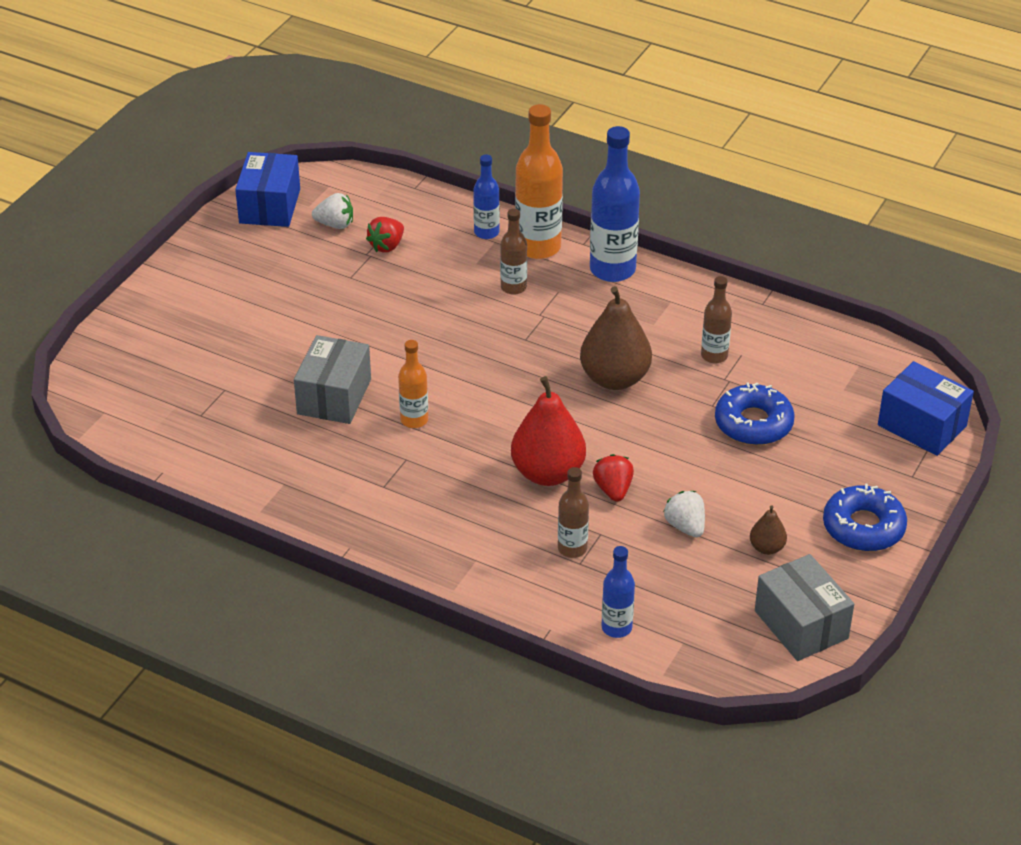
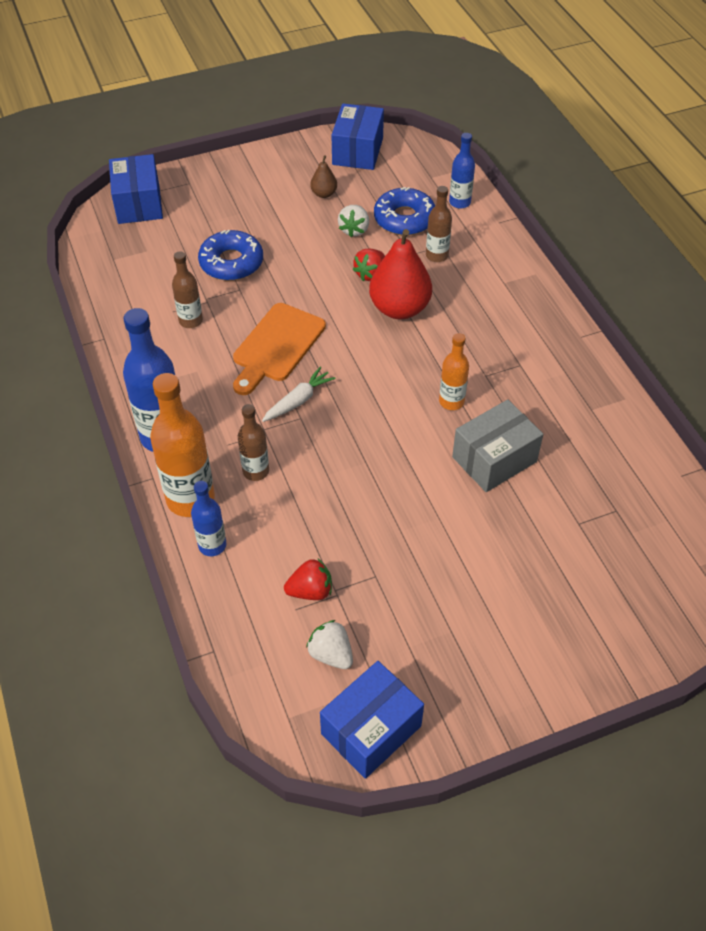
camera: 140 degrees left, 10 degrees up
brown pear [580,286,652,390] -> orange cutting board [233,303,326,395]
grey box [755,554,854,661] -> blue box [332,103,384,170]
blue donut [823,483,907,551] -> blue donut moved to [374,187,435,235]
none -> white carrot [262,367,336,422]

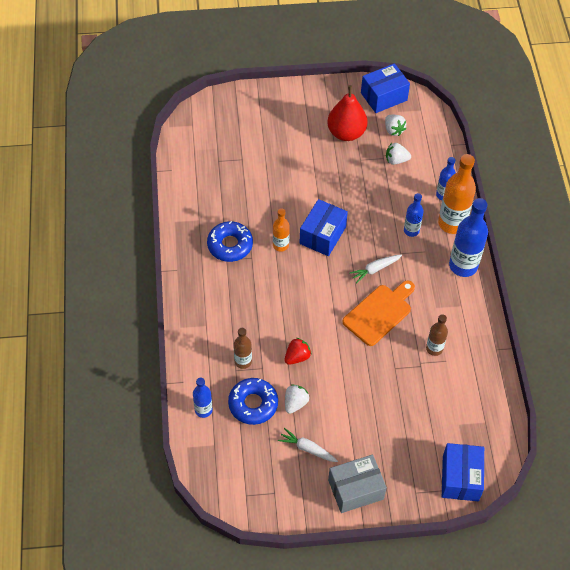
camera: 165 degrees left, 5 degrees up
blue donut [198,230,263,281] -> blue donut moved to [207,221,253,262]
brown bottle [238,404,269,481] -> blue bottle [404,193,424,237]
red strawberry [284,559,332,600] -> white strawberry [386,143,411,165]
brown pear [310,155,337,198] -> white carrot [278,428,338,462]
blue box [332,103,384,170] -> blue box moved to [299,199,348,256]
red pear [369,229,432,319] -> red pear moved to [327,85,368,141]
grey box [452,400,543,492] -> grey box moved to [328,454,387,513]

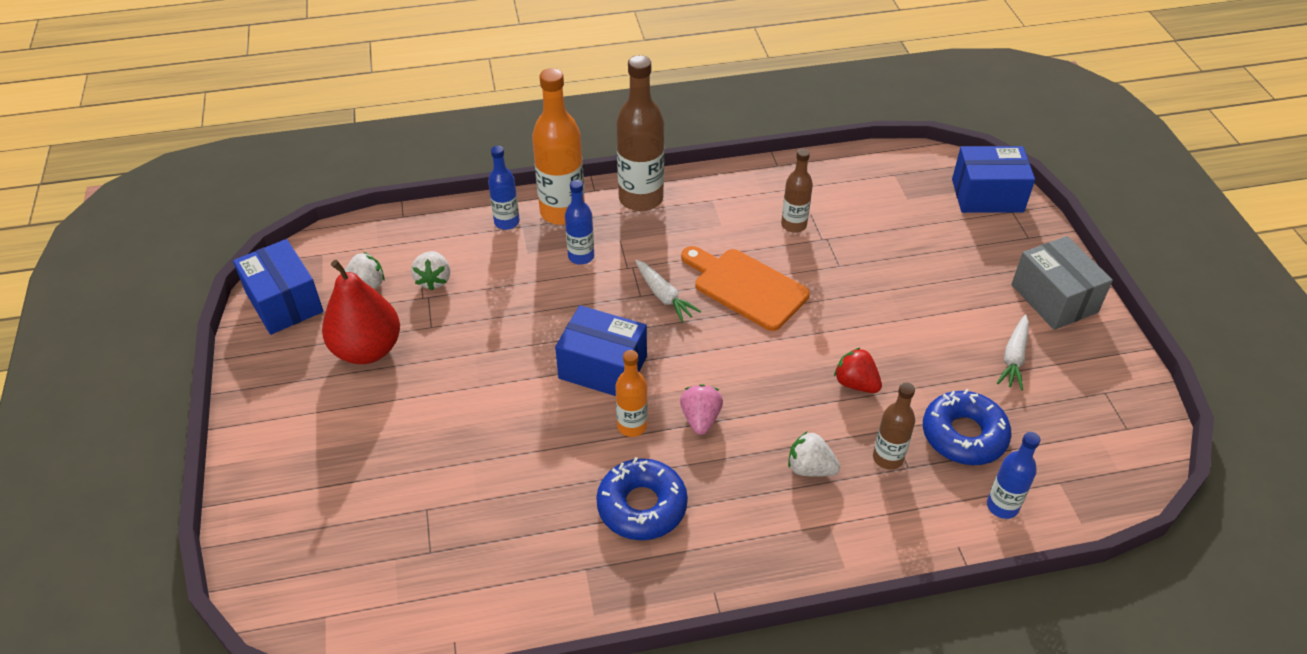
camera: 95 degrees left, 10 degrees down
white strawberry [285,384,310,414] -> white strawberry moved to [788,431,840,477]
blue bottle [449,198,488,277] -> brown bottle [616,55,664,211]
none -> pink strawberry [680,384,723,435]

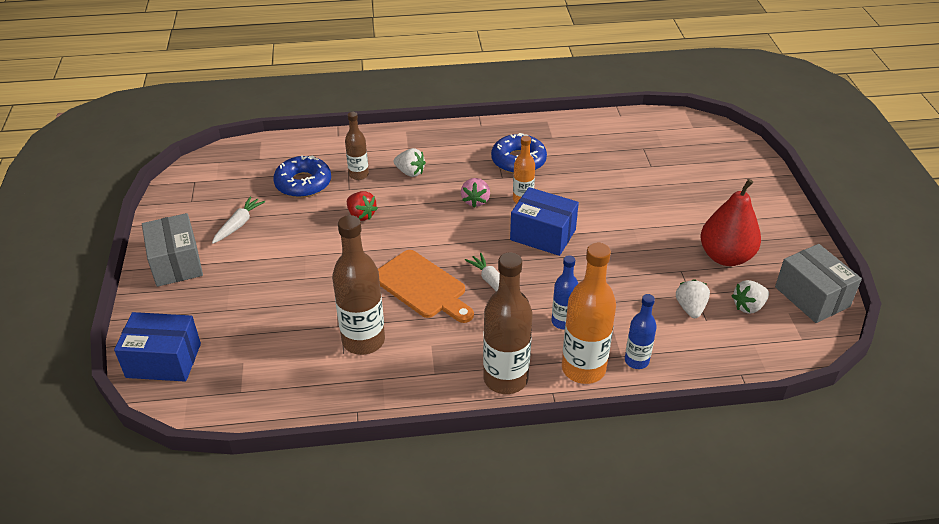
camera: 175 degrees left, 5 degrees down
blue box [233,239,323,335] -> grey box [775,244,862,323]
brown bottle [781,149,813,233] -> brown bottle [332,215,385,355], size x1.78
blue bottle [987,432,1040,519] -> none

